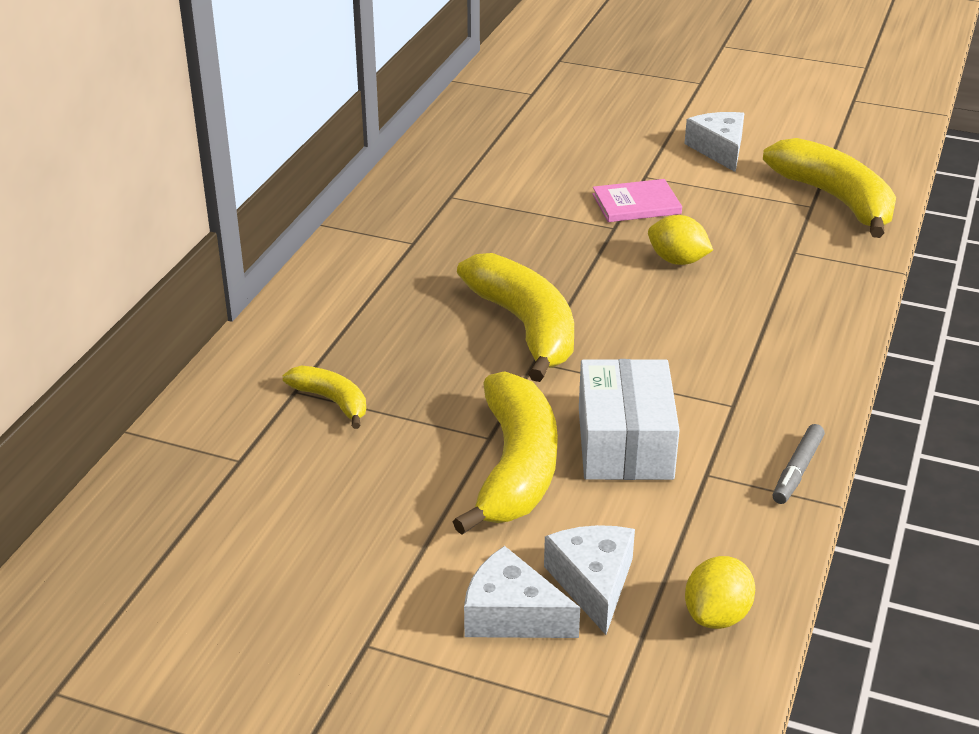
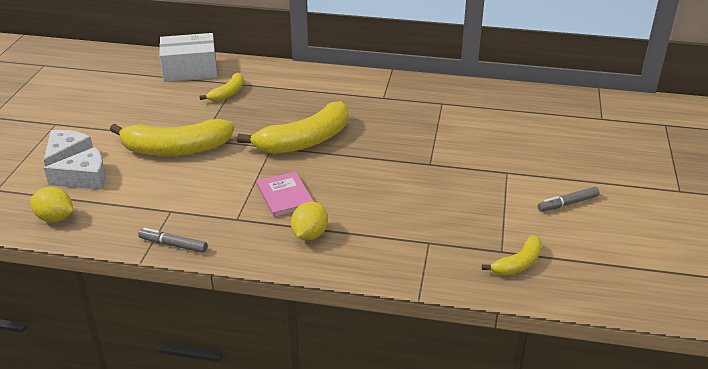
camera: 80 degrees right, 0 degrees up
white box [579,359,680,480] -> white box moved to [159,33,217,82]
pink book [592,179,682,222] -> pink book moved to [257,172,314,217]
yellow lemon [648,215,713,265] -> yellow lemon moved to [291,202,328,240]
white cheese [684,112,744,172] -> grey marker [538,187,600,212]
yellow banana [763,138,896,238] -> yellow banana [482,235,542,276], size x0.52

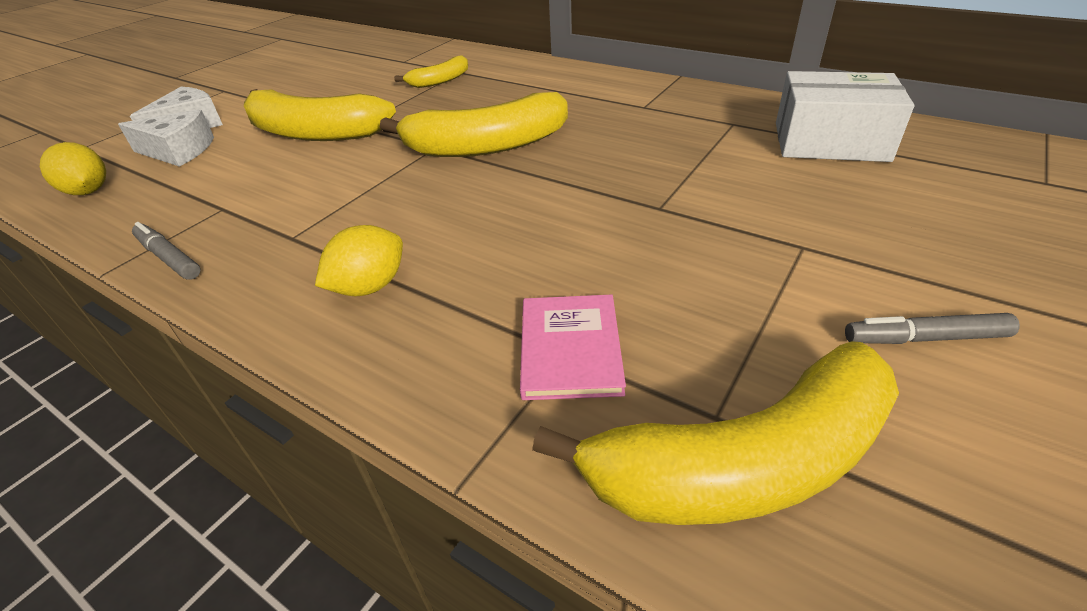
camera: 25 degrees right, 5 degrees up
white box [159,33,217,82] -> white box moved to [776,71,914,162]
pink book [257,172,314,217] -> pink book moved to [520,294,626,400]
yellow banana [482,235,542,276] -> yellow banana [532,341,899,525], size x1.93

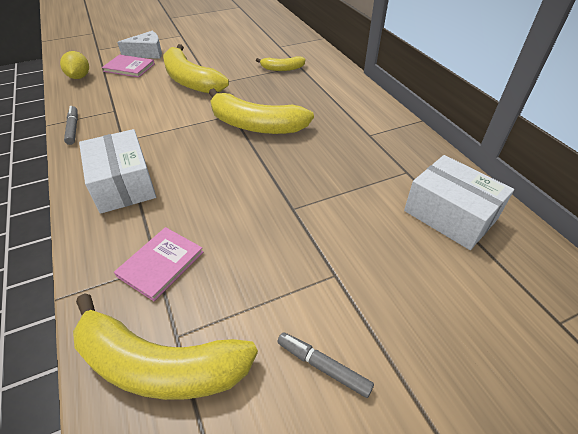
camera: 30 degrees right, 5 degrees up
white cheese [118,109,214,167] -> pink book [102,54,155,78]
yellow lemon [315,225,403,296] -> white box [79,129,156,214]

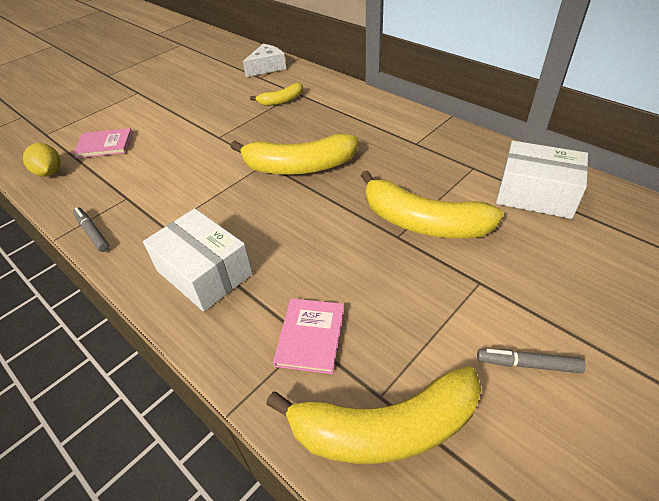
camera: 20 degrees left, 0 degrees up
white cheese [117,31,162,59] -> white cheese moved to [243,44,286,77]
yellow banana [163,44,229,93] -> yellow banana moved to [361,170,504,238]

